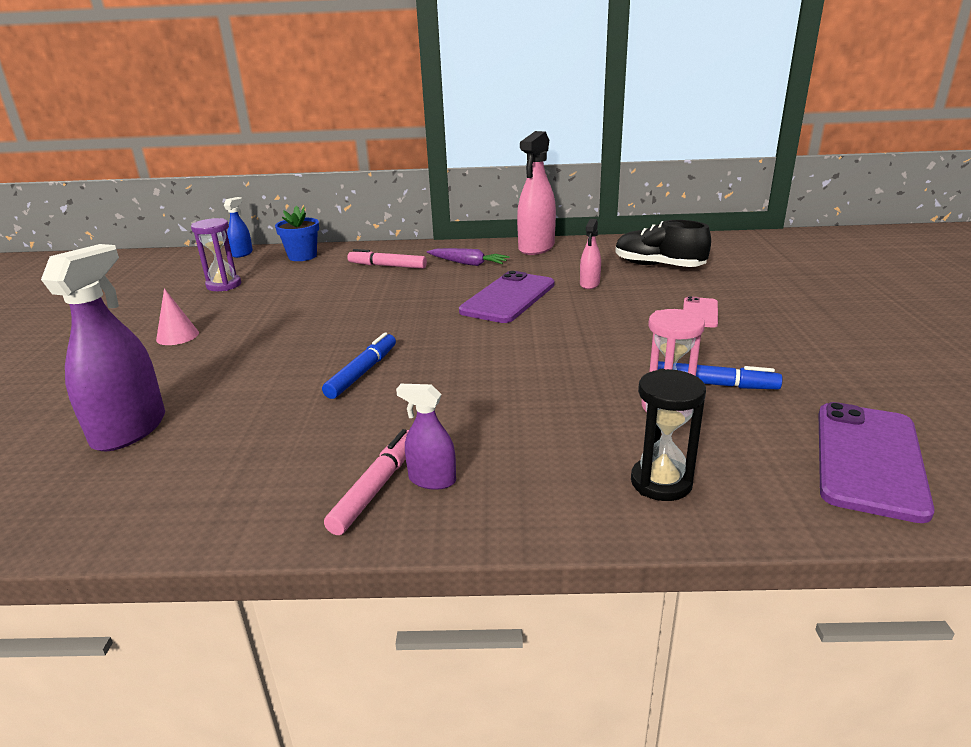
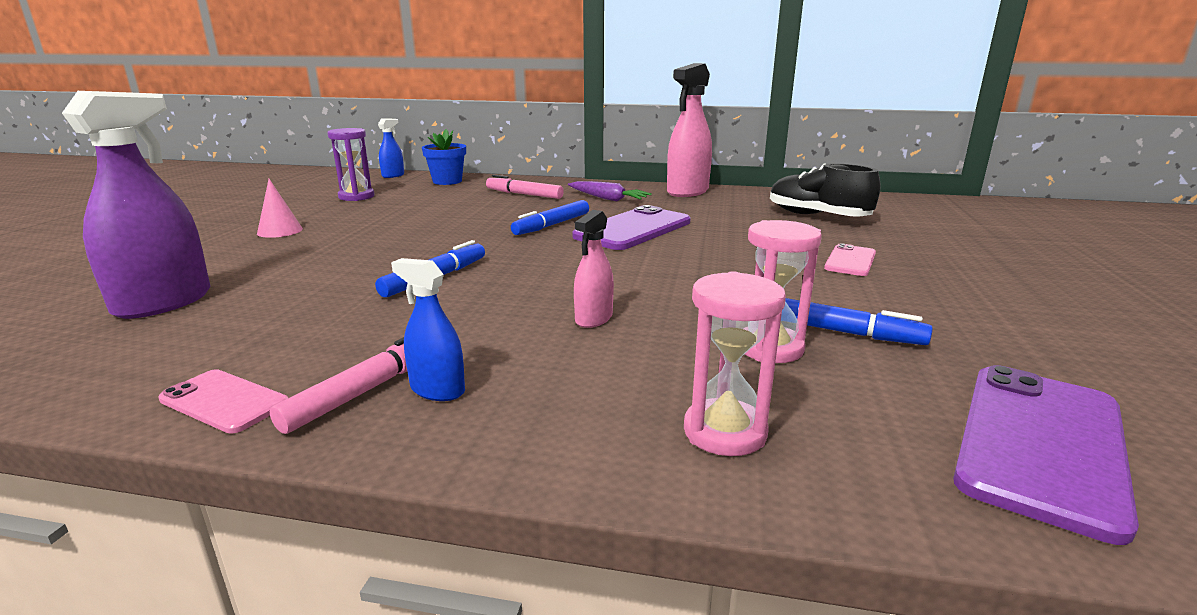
camera: 10 degrees right, 5 degrees down
purple spray bottle [396,384,456,490] -> blue spray bottle [391,258,465,401]
pink spray bottle [580,219,601,289] -> pink spray bottle moved to [574,210,614,328]
black hourglass [631,369,706,501] -> pink hourglass [684,271,786,456]
none -> pink phone [158,369,288,433]
none -> blue marker [511,200,589,235]

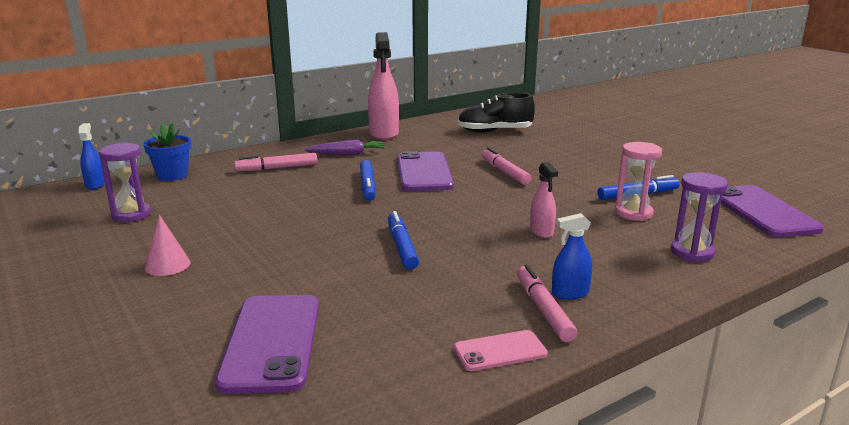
camera: 45 degrees left, 0 degrees up
purple spray bottle [62,91,211,319] -> purple phone [215,295,319,394]
pink hourglass [684,271,786,456] -> purple hourglass [671,172,728,262]
pink phone [824,243,876,276] -> none
none -> pink marker [482,148,531,185]

